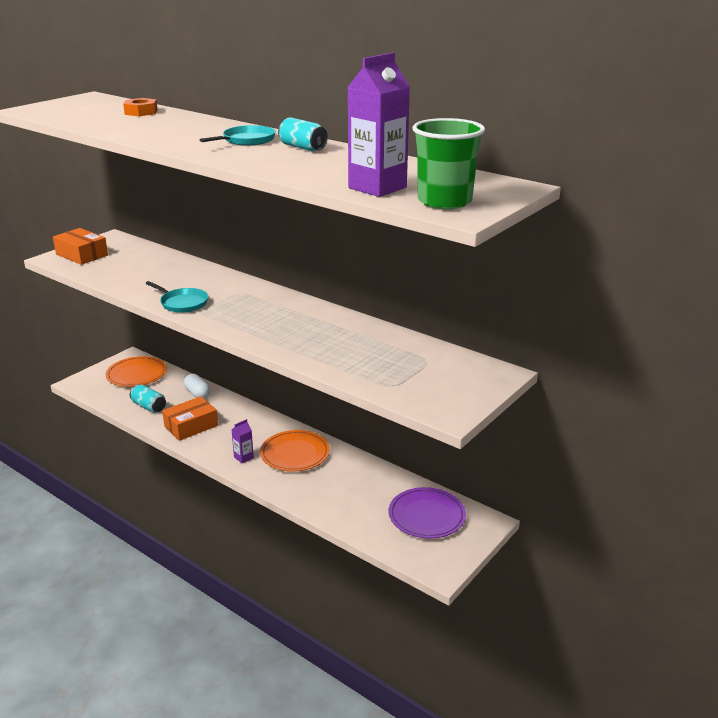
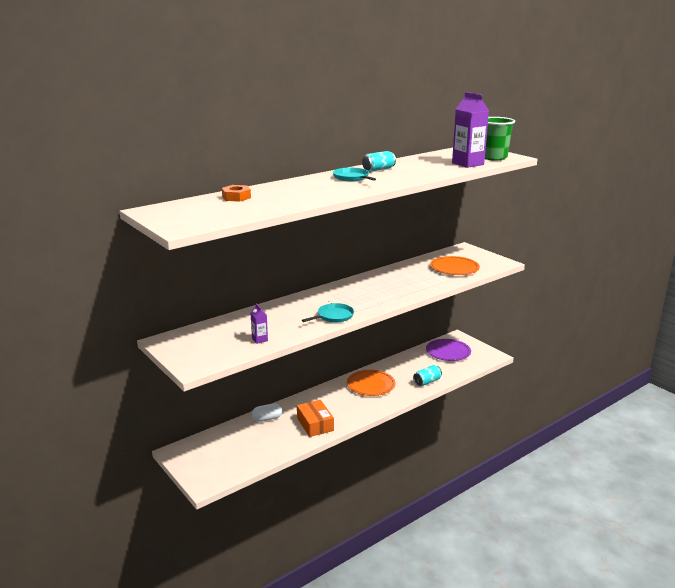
camera: 75 degrees left, 5 degrees down
orange box [53,228,108,265] -> none
orange plate [106,356,167,387] -> orange plate moved to [430,256,480,275]
turquoise can [130,385,166,413] -> turquoise can moved to [413,365,442,386]
purple carton [232,419,254,463] -> purple carton moved to [250,304,268,344]

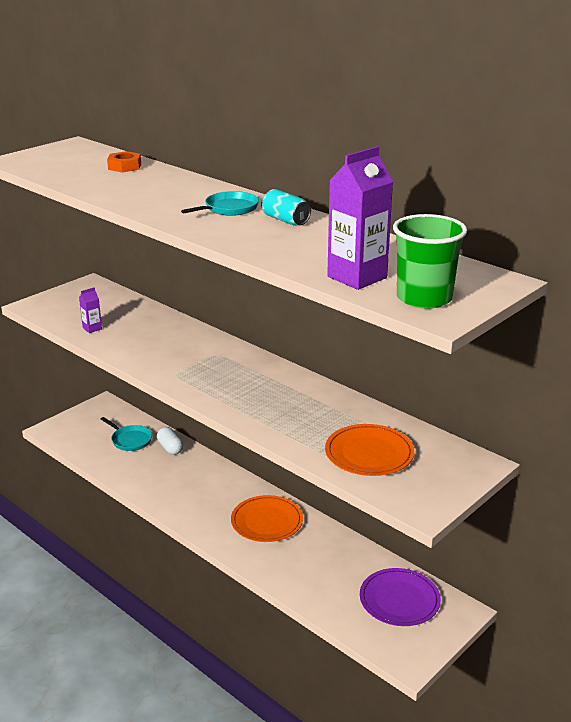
camera: 80 degrees right, 5 degrees up
orange box [297,400,334,437] -> none
turquoise pan [302,303,354,323] -> turquoise pan moved to [101,417,152,451]
turquoise can [413,365,442,386] -> none

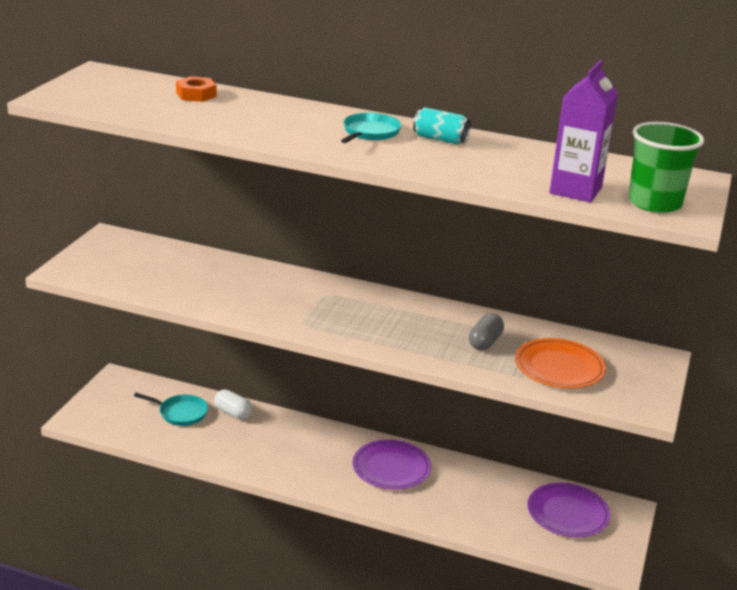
camera: 25 degrees left, 0 degrees up
purple carton [79,287,102,333] -> none
orange plate [231,495,303,542] -> purple plate [352,440,431,490]
none -> grey capsule [469,313,504,350]

